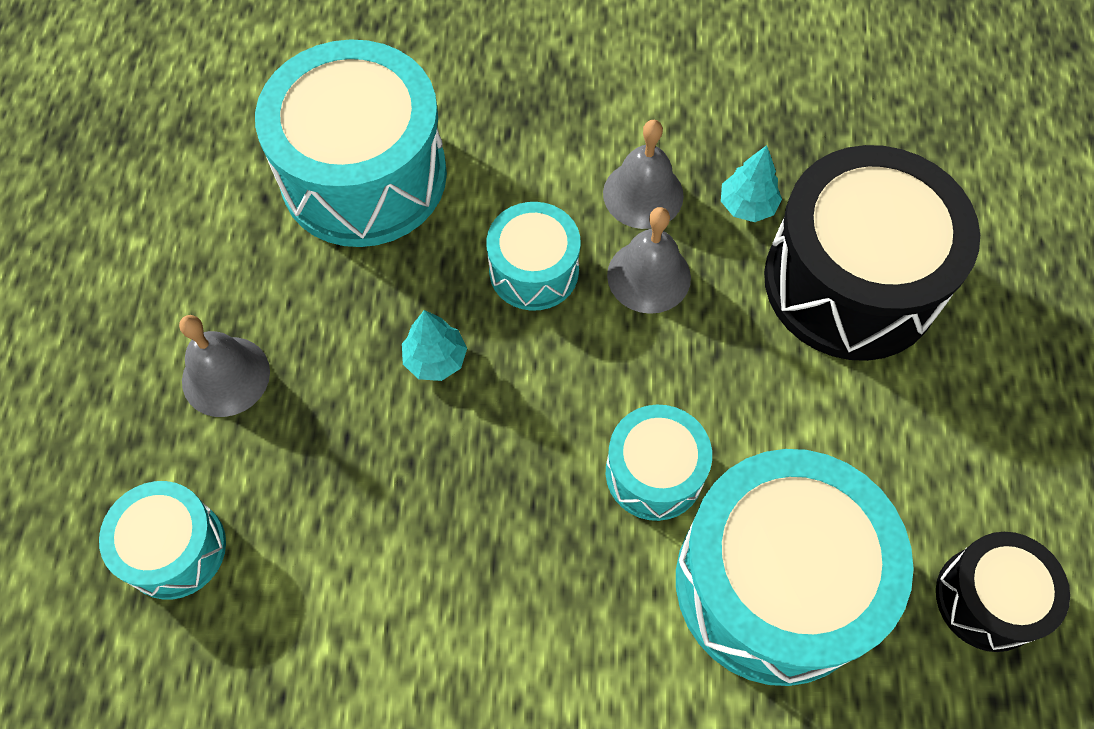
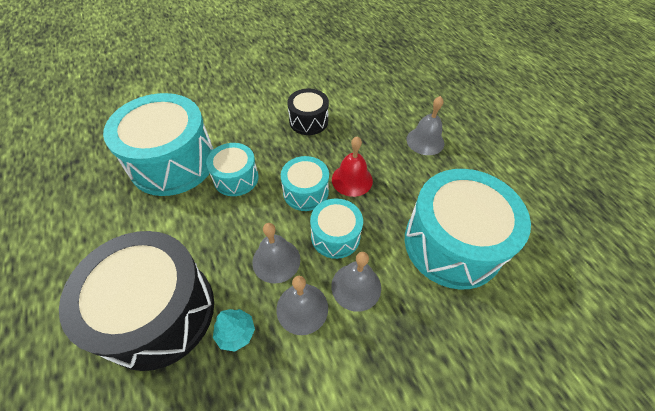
camera: 150 degrees right, 10 degrees down
turquoise drum [99,481,226,600] -> turquoise drum moved to [281,156,329,211]
turquoise tree [402,310,467,381] -> red bell [332,136,373,197]
black drum [936,532,1070,652] -> black drum moved to [287,89,329,135]
none -> grey bell [331,252,381,312]

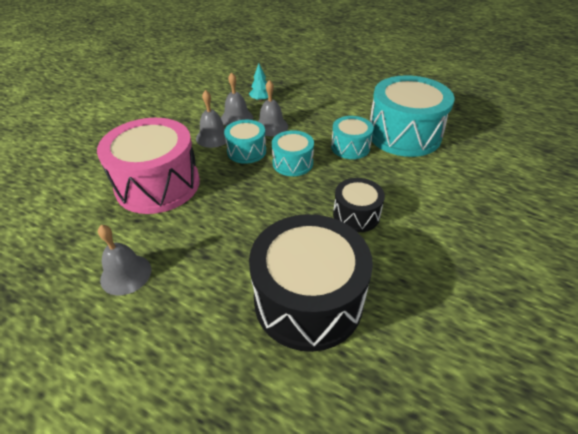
camera: 145 degrees right, 10 degrees down
black drum [59,231,214,371] -> black drum moved to [249,214,373,352]
red bell [332,136,373,197] -> none
turquoise drum [405,169,531,290] -> pink drum [97,118,200,214]
grey bell [406,96,444,155] -> grey bell moved to [98,225,151,295]

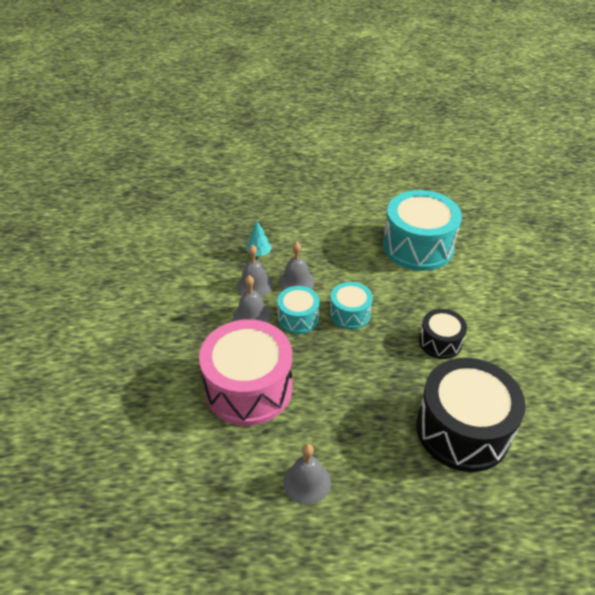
camera: 30 degrees left, 0 degrees up
turquoise drum [331,116,374,159] -> none

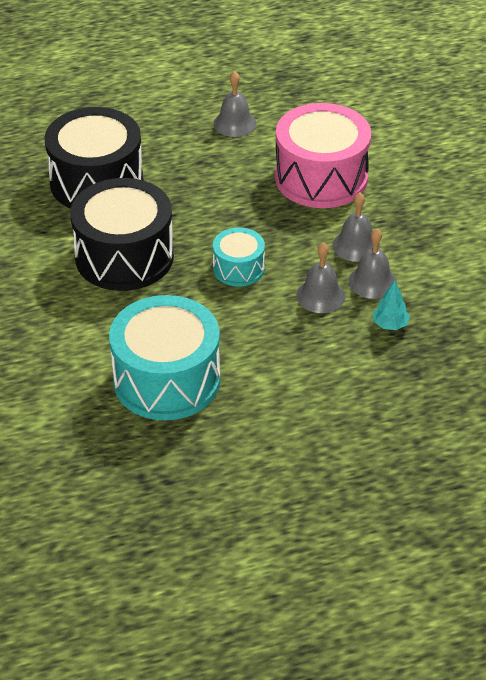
camera: 165 degrees right, 0 degrees up
turquoise drum [277,286,320,334] -> none
black drum [419,309,467,359] -> black drum [70,178,174,291], size x1.92

